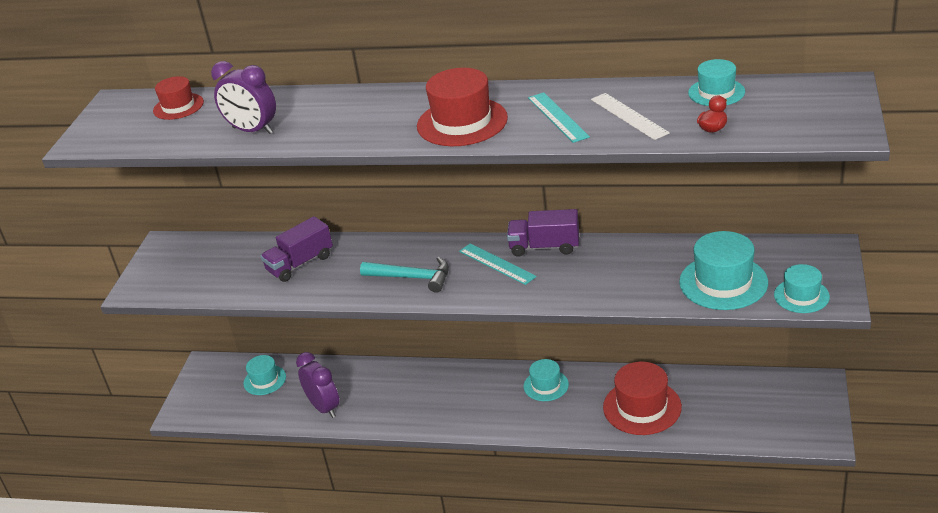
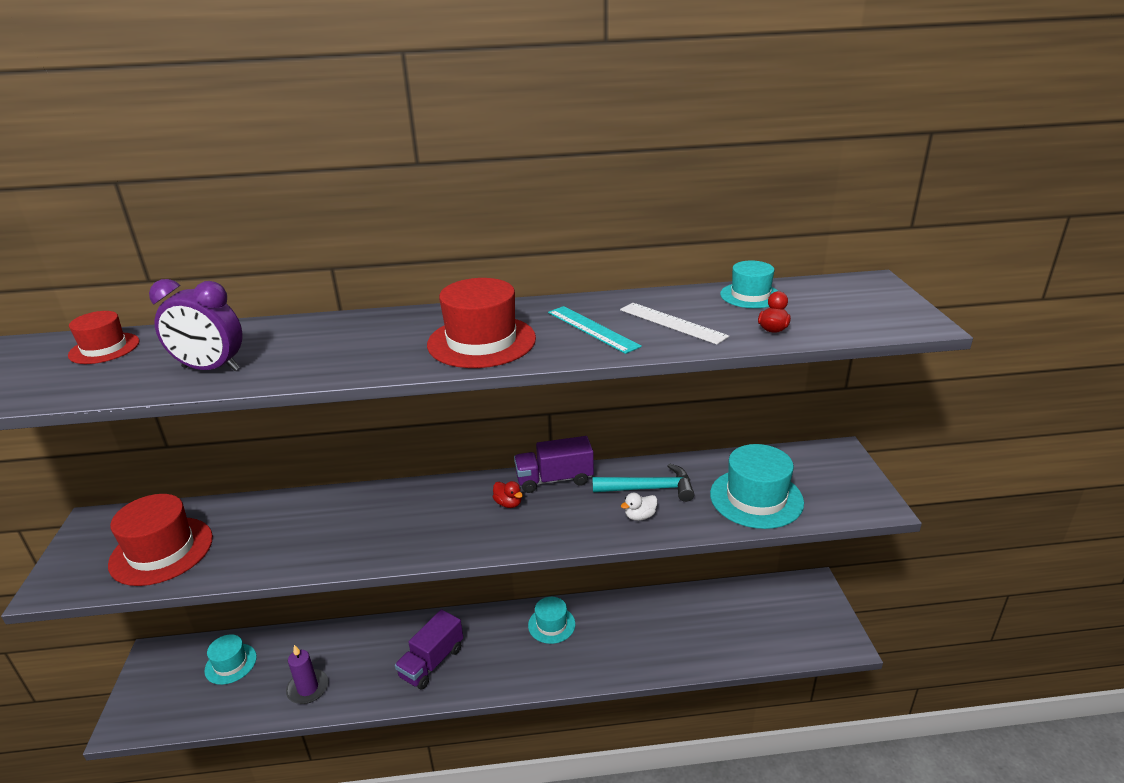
camera: 20 degrees left, 5 degrees down
purple truck [260,216,333,282] -> purple truck moved to [395,609,463,690]
purple clock [296,352,340,418] -> purple candle [286,645,328,704]
turquoise hammer [360,257,449,293] -> turquoise hammer moved to [592,463,694,502]
turquoise ruler [459,243,537,285] -> red duck [493,481,523,508]
red hat [603,362,682,435] -> red hat moved to [108,494,213,586]
turquoise hat [774,264,830,313] -> none
none -> white duck [621,493,658,521]

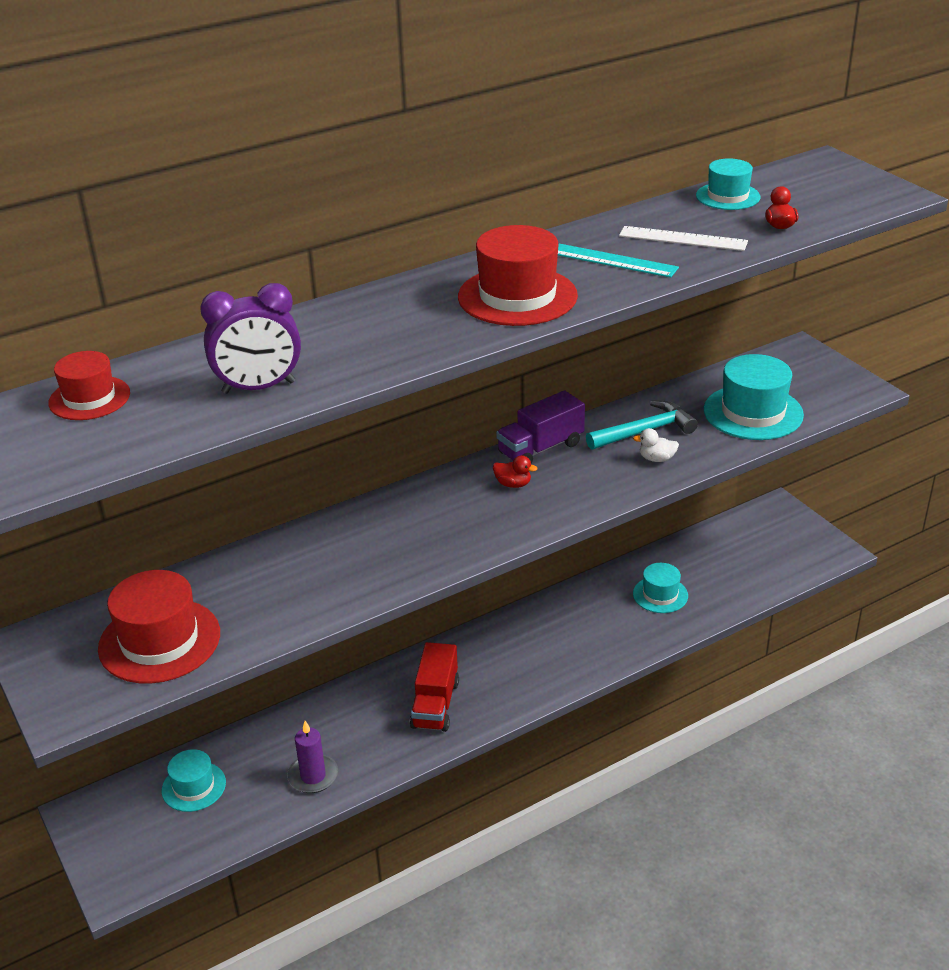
camera: 25 degrees left, 5 degrees up
purple truck [395,609,463,690] -> red truck [410,642,459,732]
turquoise hat [528,597,575,644] -> turquoise hat moved to [633,563,688,613]
white duck [621,493,658,521] -> white duck turned 60 degrees clockwise [633,428,679,462]

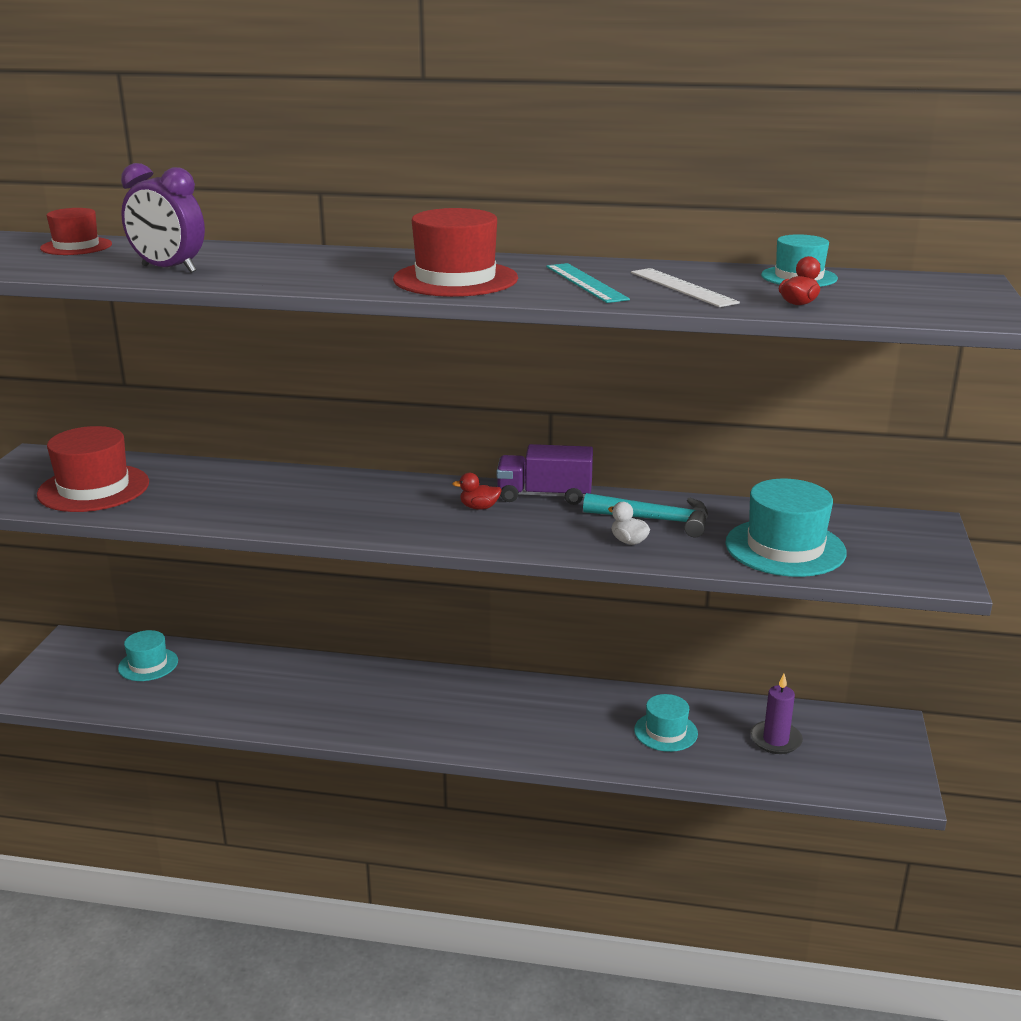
camera: 40 degrees right, 10 degrees down
purple candle [287,721,338,793] -> purple candle moved to [750,674,803,754]
red truck [410,642,459,732] -> none
red duck [493,455,537,488] -> red duck turned 120 degrees clockwise [452,473,502,510]

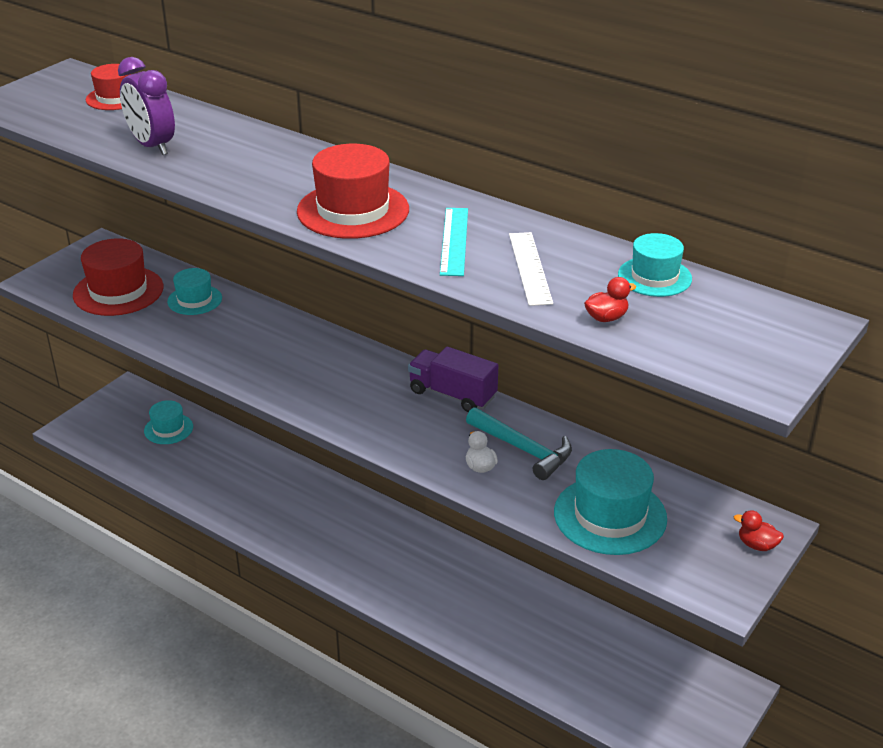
camera: 25 degrees right, 10 degrees up
red duck [452,473,502,510] -> red duck moved to [734,510,784,551]
turquoise hat [634,694,698,752] -> turquoise hat moved to [167,268,222,315]
purple candle [750,674,803,754] -> none

